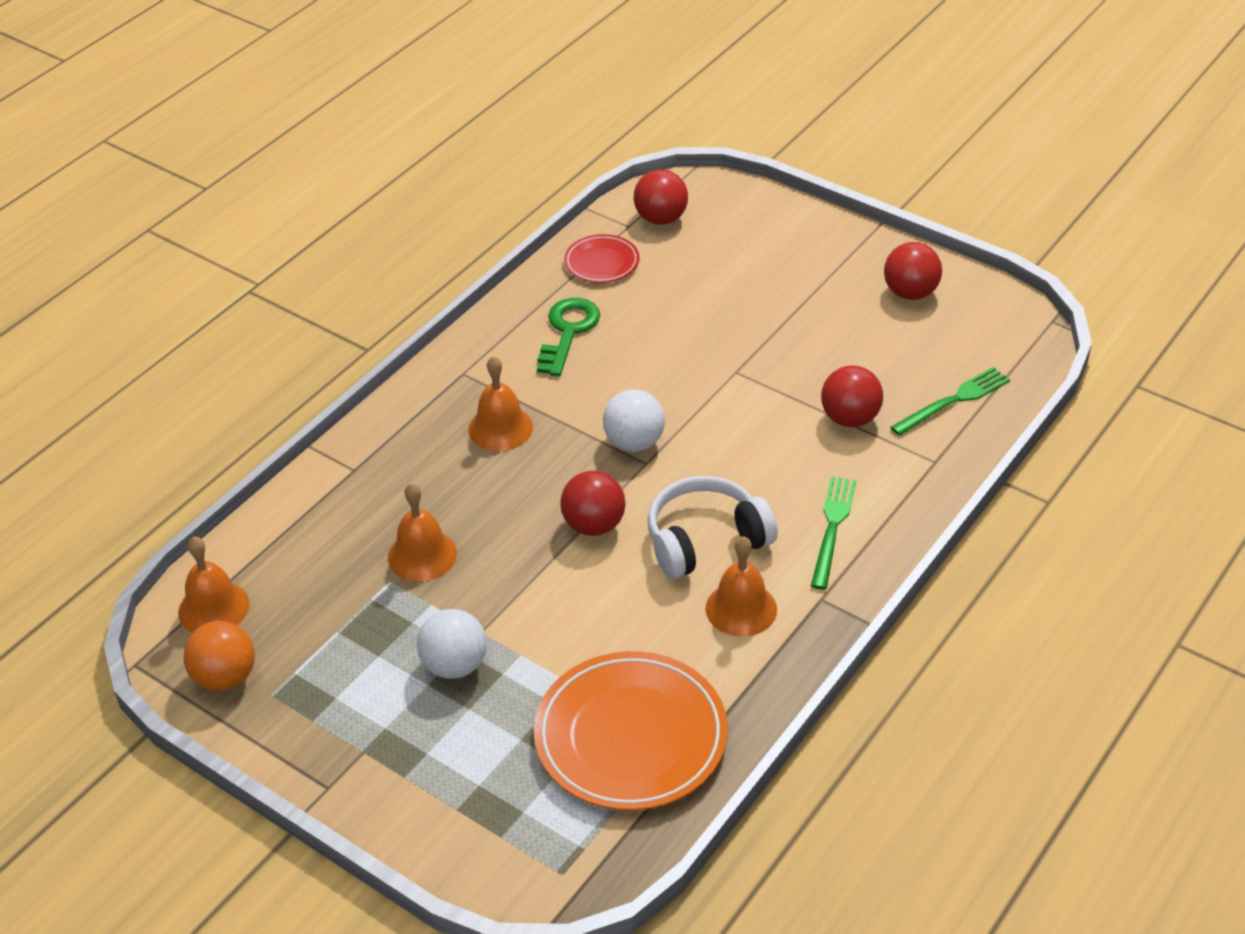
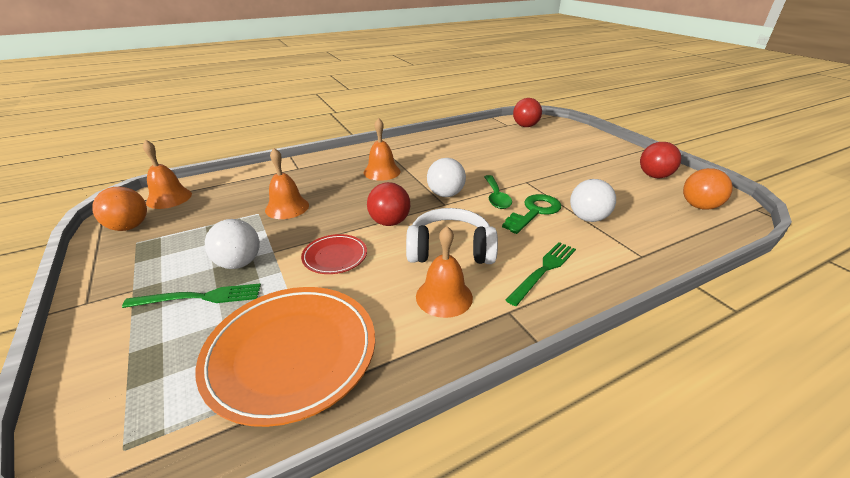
camera: 25 degrees right, 10 degrees down
green key [537,298,600,376] -> green key moved to [502,194,561,234]
red plate [564,234,639,283] -> red plate moved to [301,234,367,274]
red ball [821,366,883,427] -> white ball [570,179,616,222]
green fork [890,367,1010,436] -> green fork moved to [122,284,261,308]
none -> green spoon [484,175,512,209]
none -> orange ball [683,168,733,210]

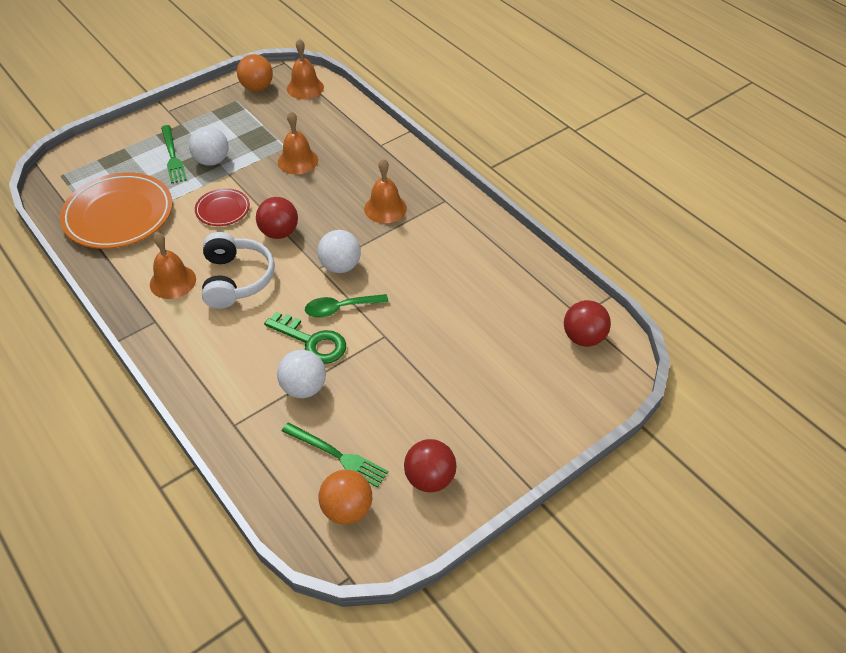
camera: 80 degrees right, 15 degrees up
green fork [506,242,576,306] -> green fork moved to [282,422,388,487]

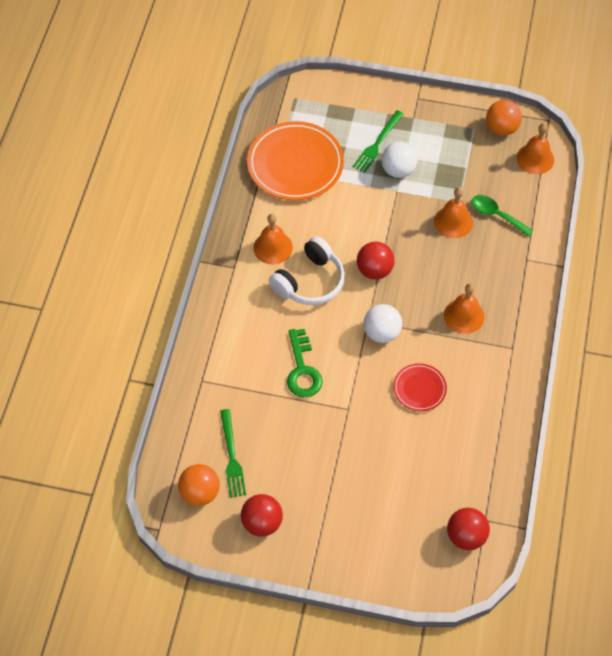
camera: 50 degrees right, 10 degrees up
red plate [195,188,250,226] -> red plate moved to [393,363,447,411]
white ball [277,350,326,398] -> none
green spoon [305,294,388,317] -> green spoon moved to [472,195,533,237]

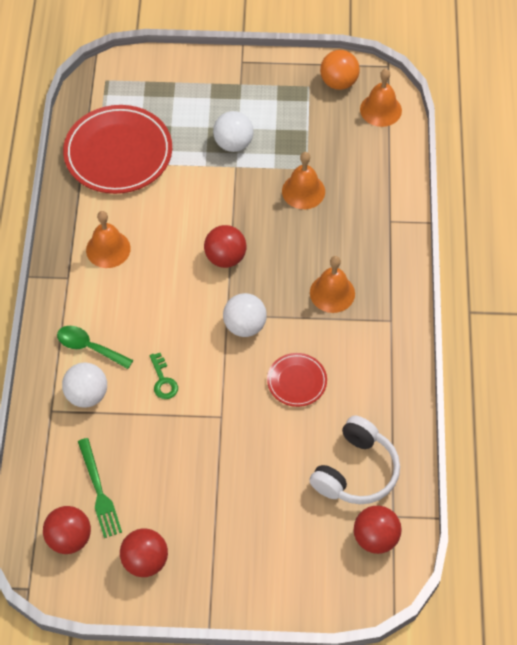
camera: 10 degrees left, 0 degrees up
orange ball [178,464,220,506] -> red ball [43,506,91,554]
orange plate [247,121,344,200] -> red plate [63,105,172,194]
white headphones [269,236,345,305] -> white headphones moved to [310,415,400,504]
green key [287,329,323,397] -> green key [150,353,178,399], size x0.61
green fork [353,110,404,172] -> none
green spoon [472,195,533,237] -> green spoon moved to [57,326,133,369]
none -> white ball [62,363,107,408]

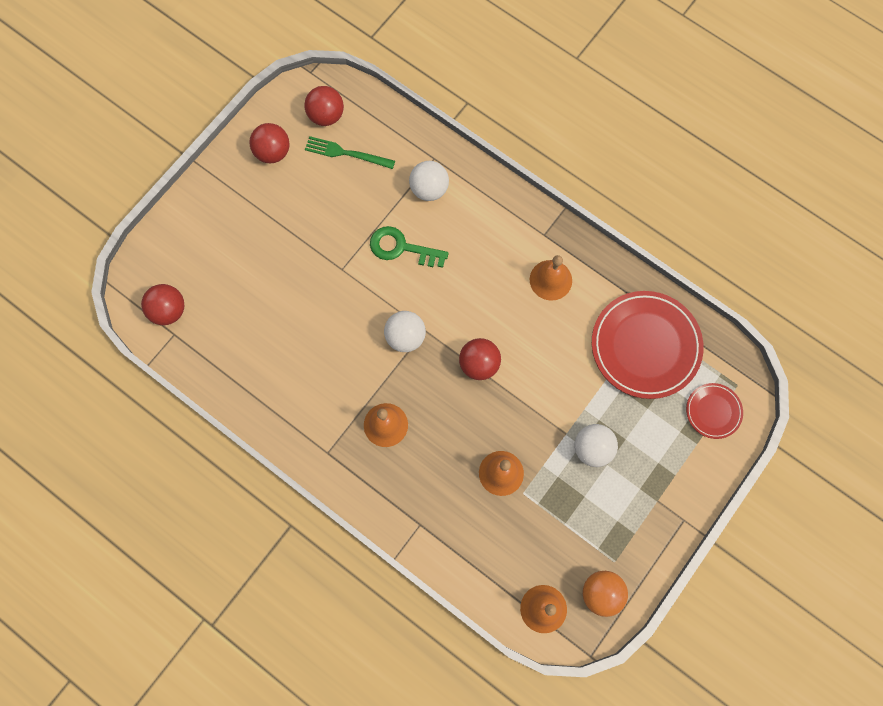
camera: 125 degrees right, 15 degrees up
green spoon [57,326,133,369] -> none
green key [150,353,178,399] -> green key [370,226,449,268], size x1.65
red plate [267,353,327,407] -> red plate moved to [686,383,743,439]
white headphones [310,415,400,504] -> none

